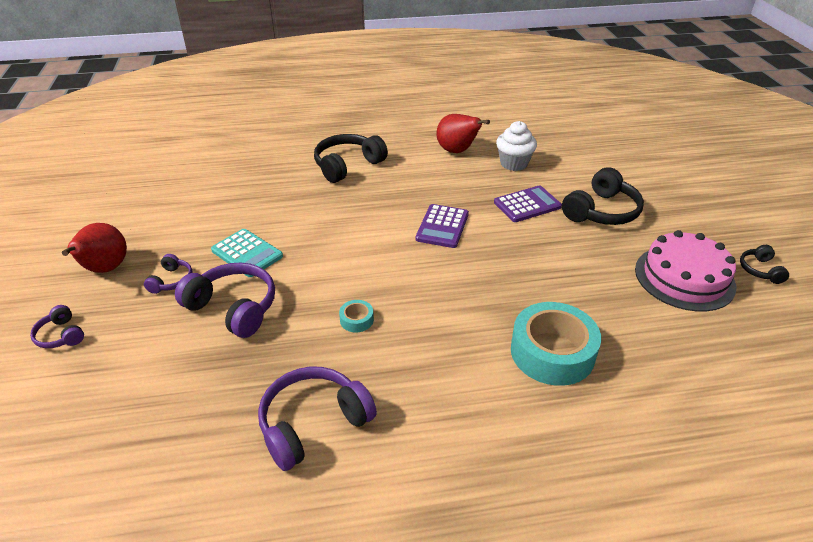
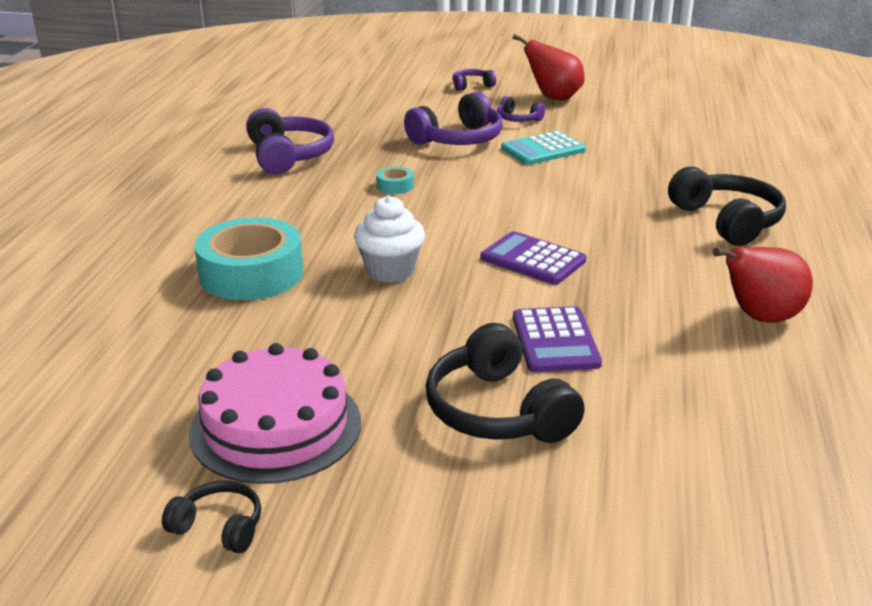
camera: 110 degrees right, 10 degrees down
white cupcake [496,121,537,171] -> white cupcake moved to [354,196,425,283]

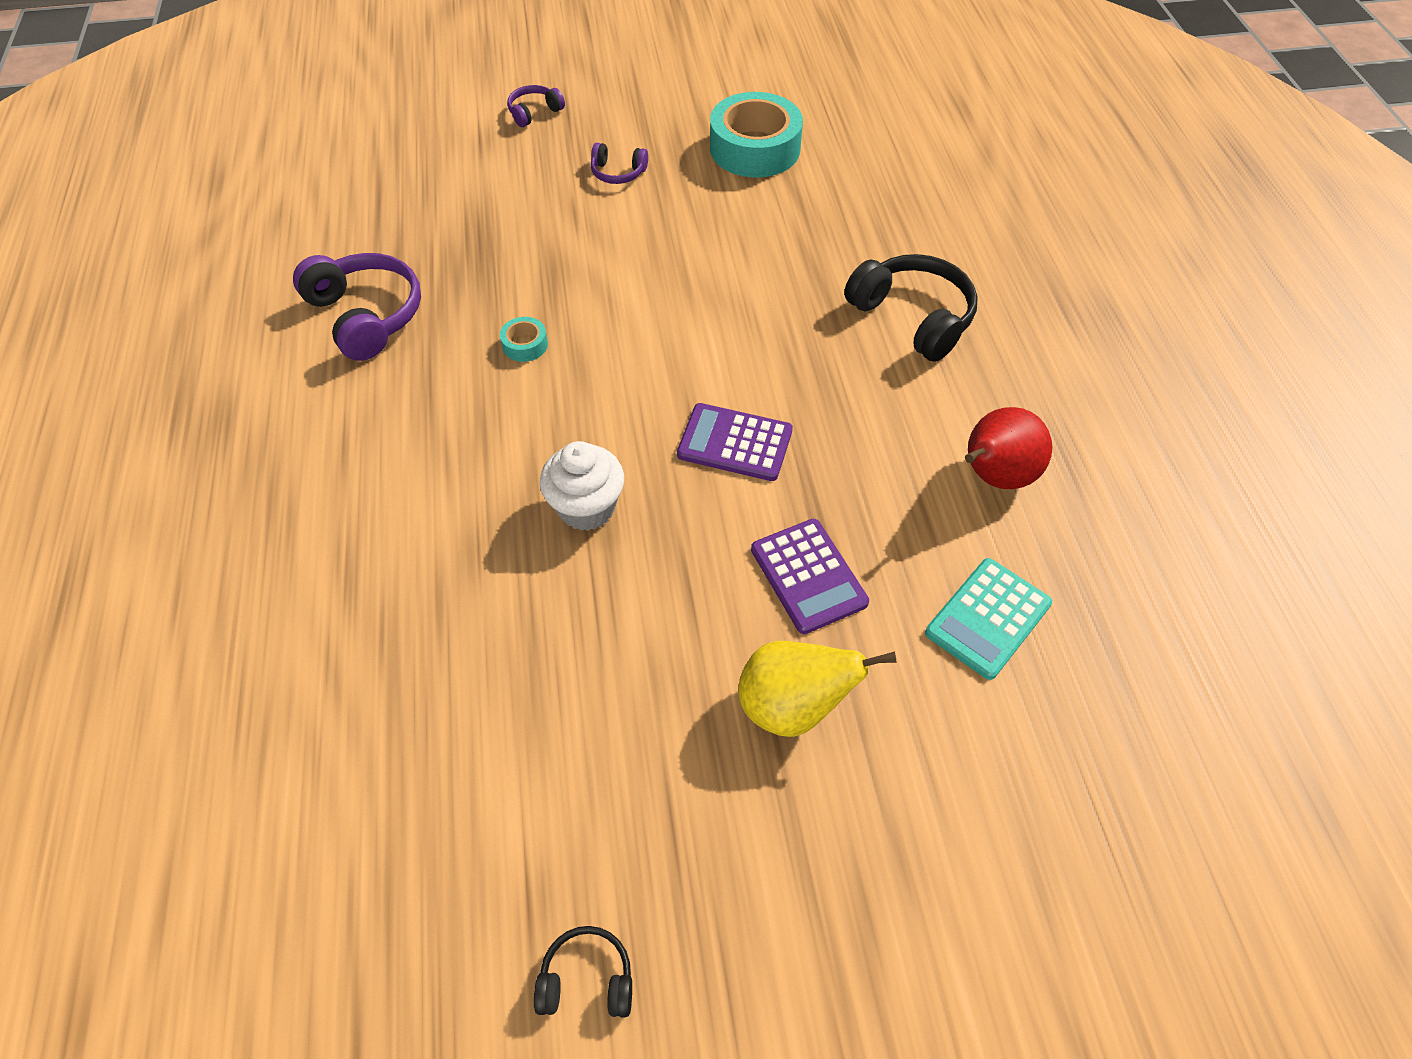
camera: 20 degrees left, 25 degrees up
pink cake [189,343,361,484] -> none
turquoise tape [195,217,303,300] -> turquoise tape moved to [710,92,803,177]
purple headphones [404,92,503,145] -> none
black headphones [426,323,585,443] -> yellow pear [738,641,897,737]
turquoise calculator [501,131,586,165] -> turquoise calculator moved to [925,558,1052,680]
red pear [512,34,585,100] -> none

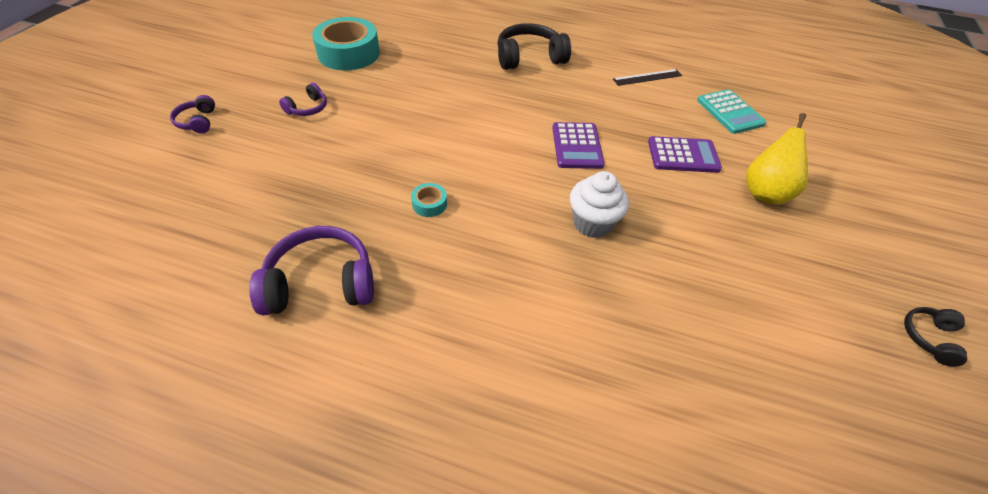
camera: 65 degrees left, 5 degrees down
purple calculator [677,403,793,481] -> purple calculator turned 45 degrees counterclockwise [552,122,605,169]
red pear [965,407,1052,489] -> black ruler [613,69,682,86]

